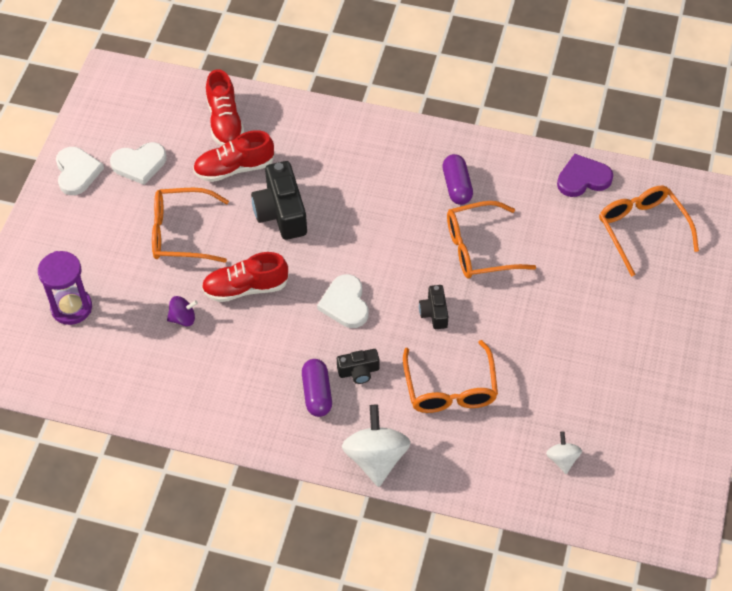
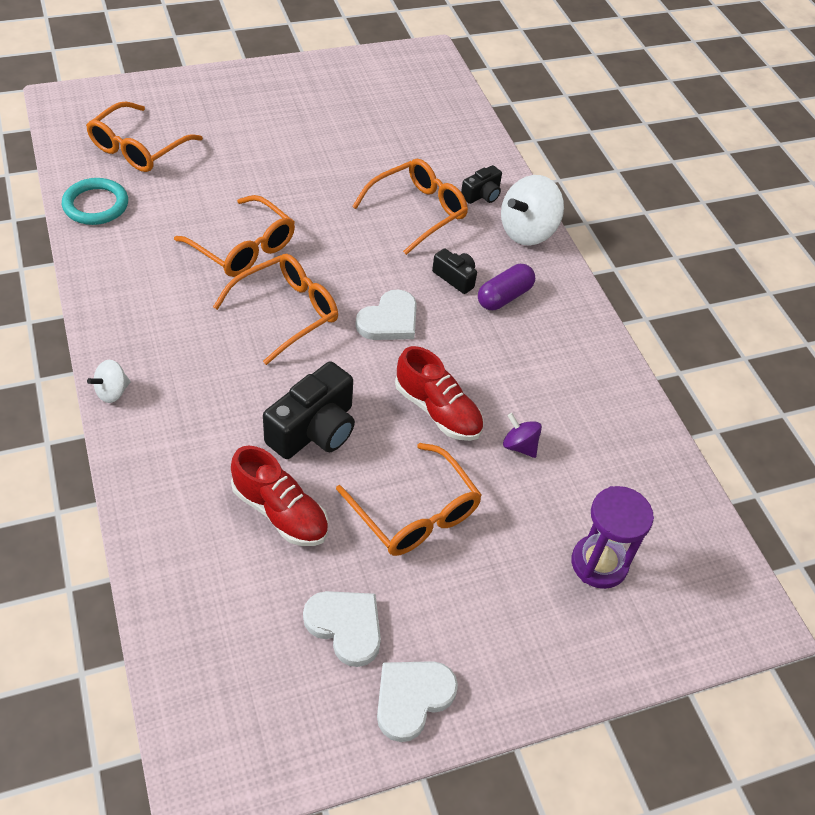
camera: 130 degrees left, 5 degrees down
red shoe [206,69,244,146] -> none
black camera [419,285,448,329] -> black camera moved to [461,165,502,204]
purple capsule [442,154,473,205] -> none
white spinning top [546,431,582,474] -> white spinning top moved to [87,360,131,403]
purple heart [557,154,613,197] -> turquoise ring [62,178,128,225]
none -> orange glasses [213,254,338,365]

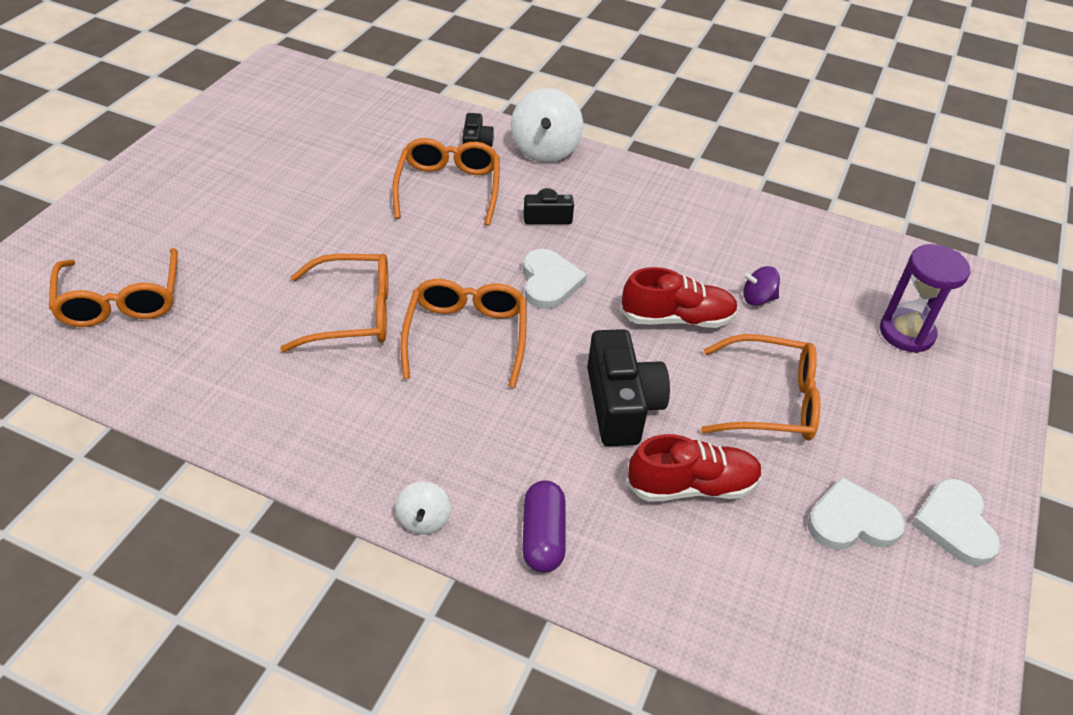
camera: 45 degrees left, 5 degrees down
turquoise ring [62,178,128,225] -> none
purple capsule [478,264,535,310] -> purple capsule moved to [522,480,566,573]

